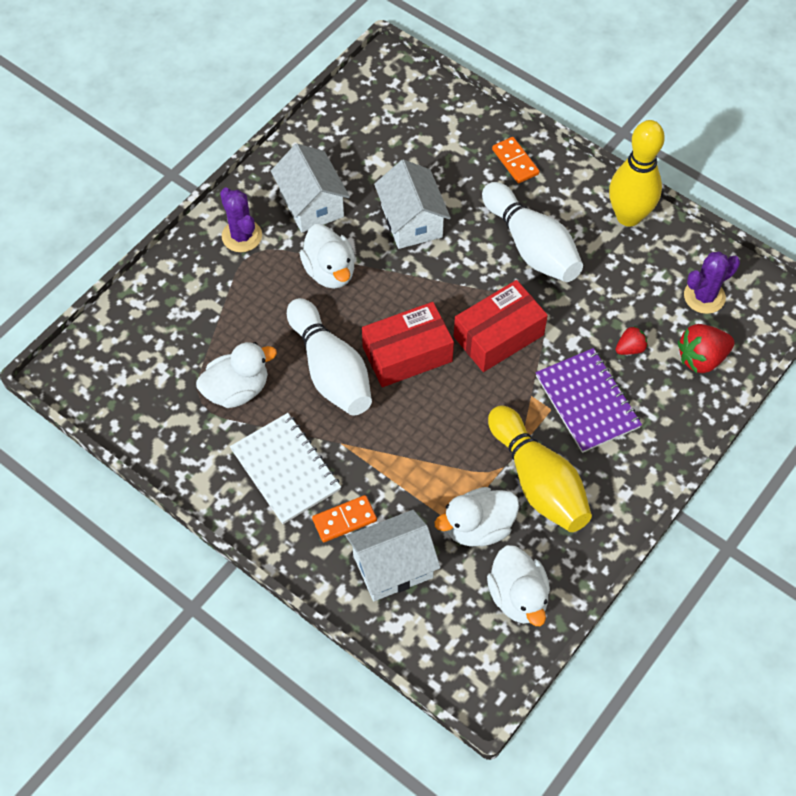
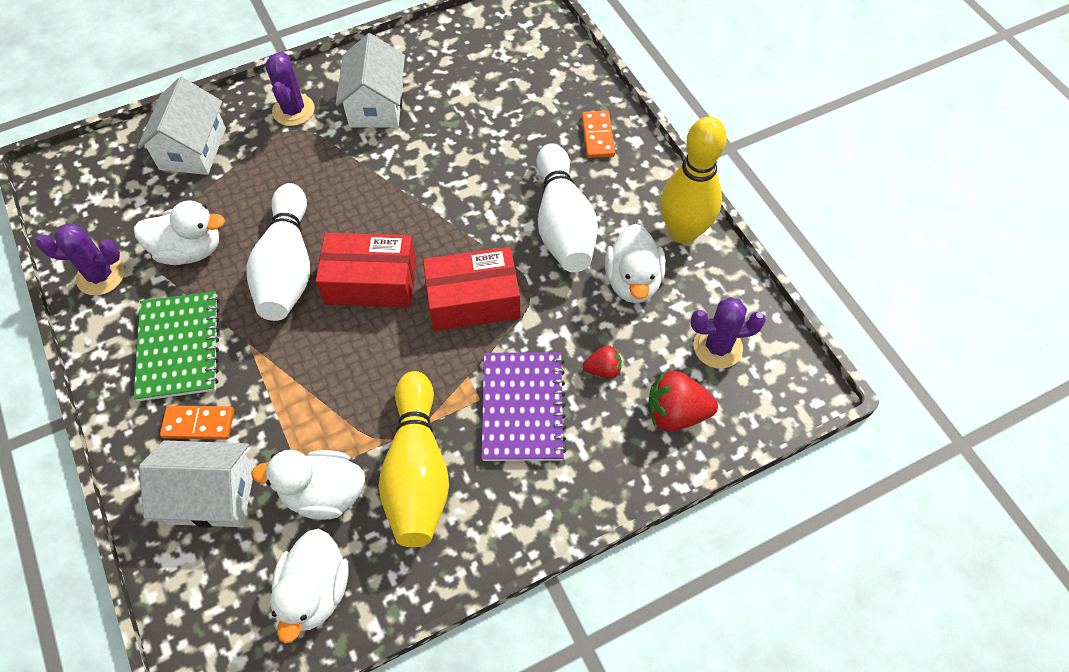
camera: 25 degrees right, 0 degrees up
white notebook [230,413,341,524] -> green notebook [134,291,220,401]
white duck [300,224,355,289] -> white duck moved to [605,224,666,303]
white house [374,159,451,249] -> white house moved to [137,77,226,175]
none -> purple cactus [36,223,124,296]

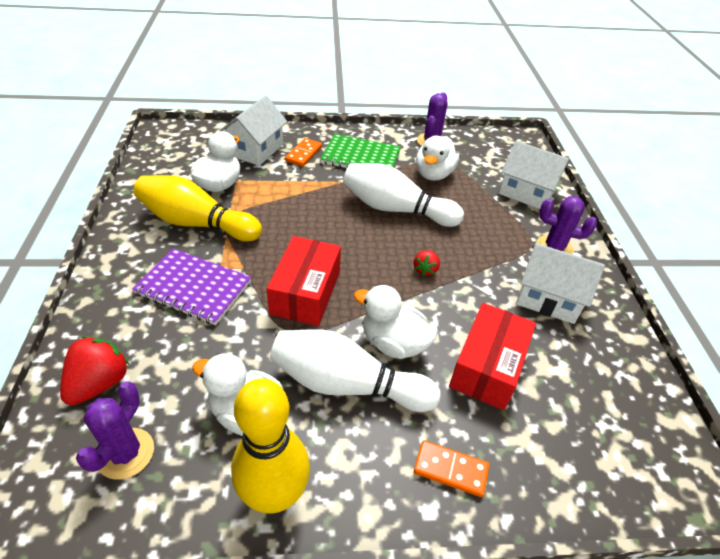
camera: 110 degrees right, 15 degrees down
white duck [270,529,349,644] -> white duck moved to [354,285,437,359]
red box [316,233,416,307] -> red box moved to [449,303,536,410]
red strawberry [583,346,622,379] -> red strawberry moved to [414,250,440,276]

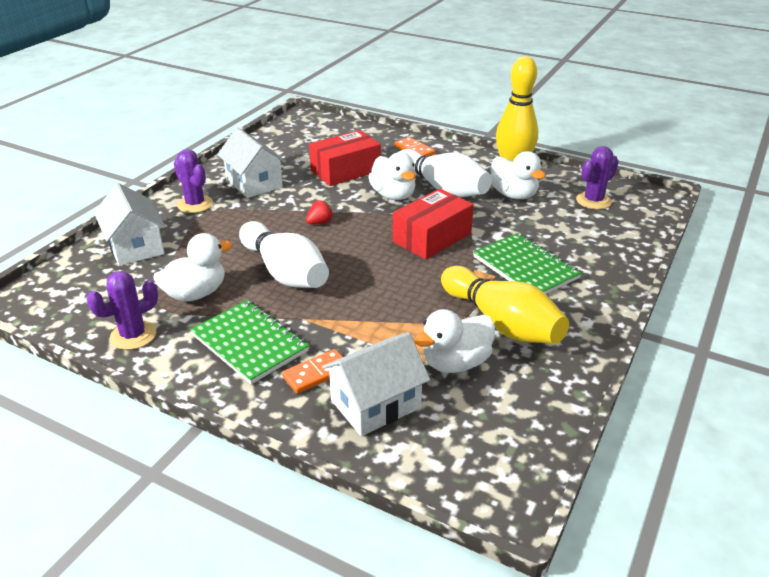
camera: 145 degrees left, 10 degrees down
red strawberry [60,336,129,405] -> none
purple notebook [132,248,251,325] -> green notebook [473,233,582,294]

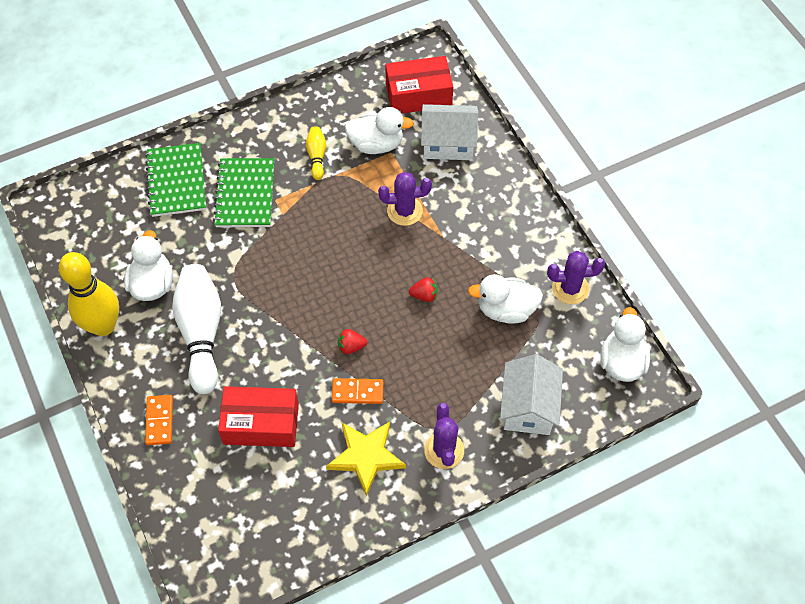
camera: 145 degrees left, 25 degrees up
green notebook [190,300,309,384] -> green notebook moved to [145,143,206,217]
white house [217,128,286,198] -> yellow star [326,422,406,496]
white bowling pin [239,221,329,288] -> red strawberry [409,277,438,302]
orange domino [282,349,342,394] -> orange domino moved to [332,378,383,404]
white duck [368,152,416,200] -> white duck moved to [600,307,650,382]
red box [393,189,474,260] -> red box moved to [385,56,453,114]
yellow bowling pin [441,266,569,344] -> yellow bowling pin [306,126,326,180], size x0.47
purple cactus [576,146,619,209] -> purple cactus moved to [378,172,432,226]

